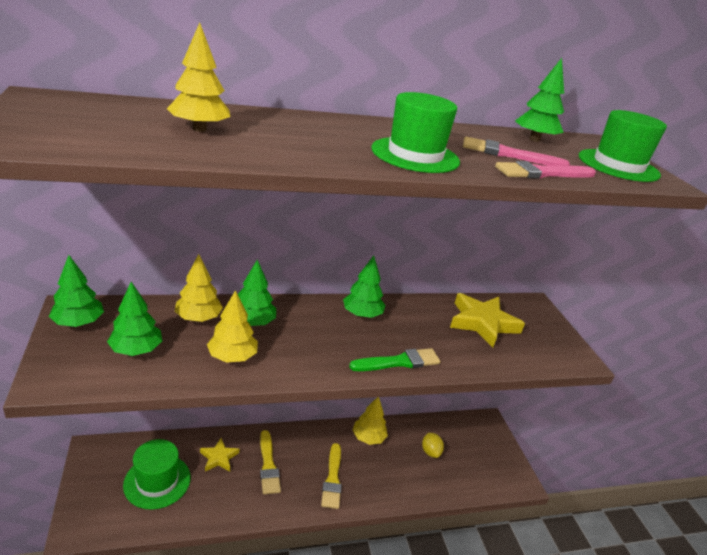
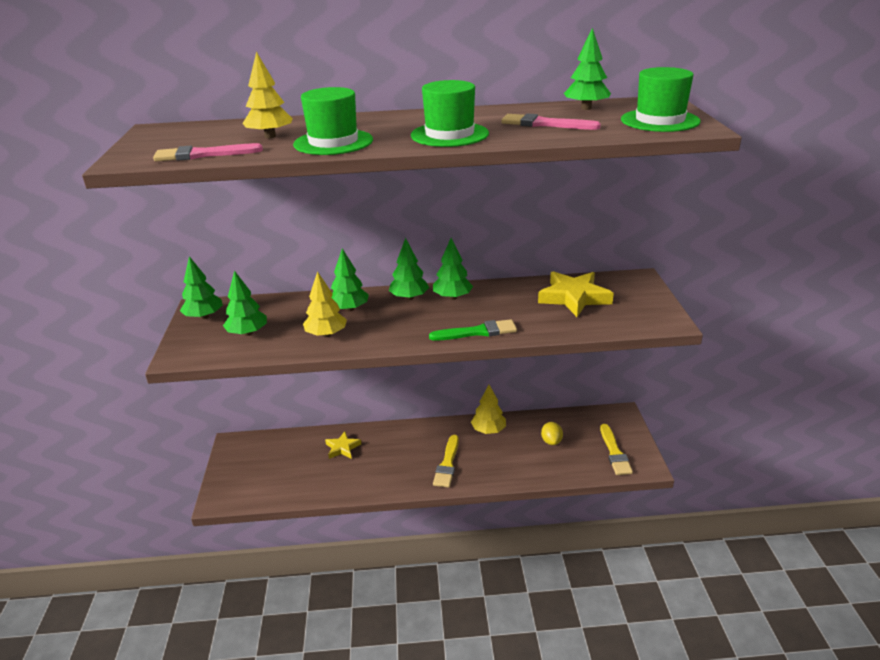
camera: 15 degrees right, 0 degrees up
green hat [123,439,191,510] -> green hat moved to [293,87,373,155]
yellow tree [175,254,223,322] -> none
yellow brush [260,430,281,494] -> yellow brush moved to [600,424,633,475]
pink brush [495,161,596,179] -> pink brush moved to [153,143,263,161]
none -> green tree [389,238,429,300]

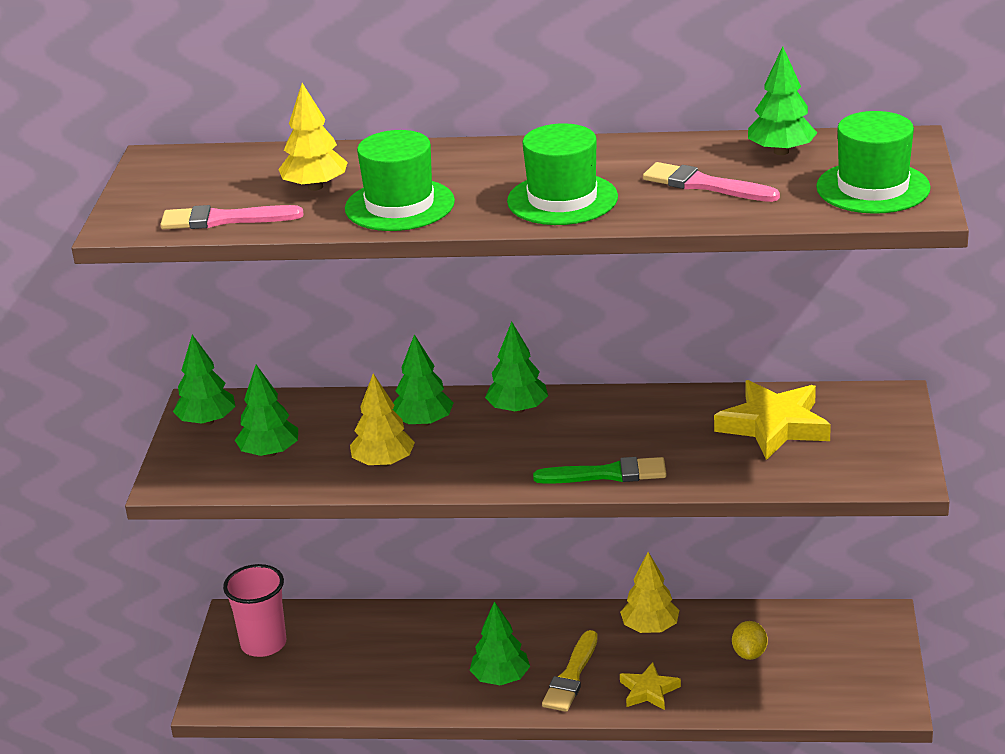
camera: 10 degrees right, 0 degrees up
yellow star [325,431,361,459] -> yellow star moved to [620,662,681,710]
green tree [433,238,473,300] -> green tree moved to [470,601,530,685]
yellow brush [600,424,633,475] -> none
none -> pink cup [223,564,286,657]

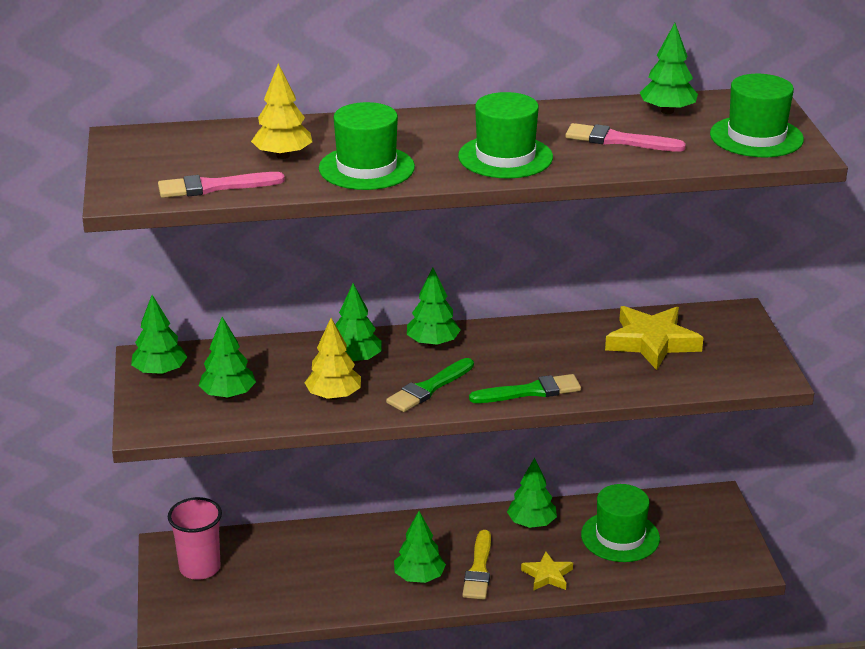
camera: 15 degrees left, 0 degrees up
yellow tree [620,552,679,633] -> green tree [507,458,557,528]
yellow lemon [732,621,768,660] -> green hat [581,484,660,562]
none -> green brush [386,358,474,412]

